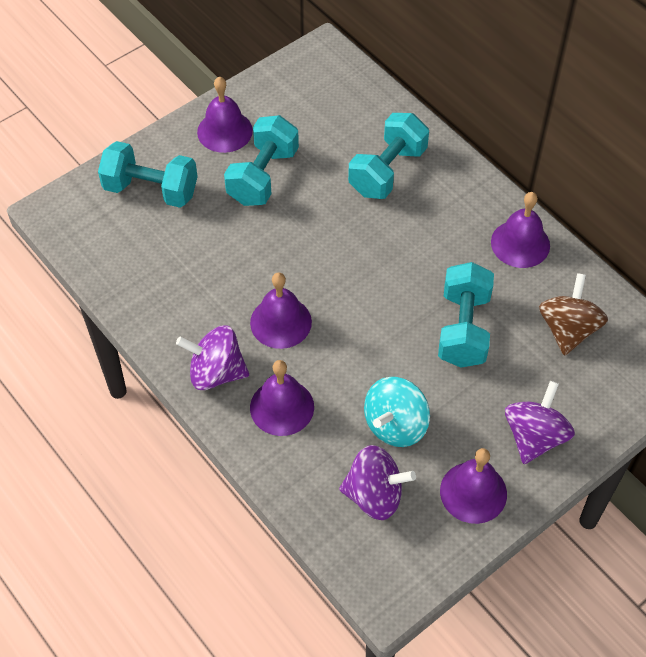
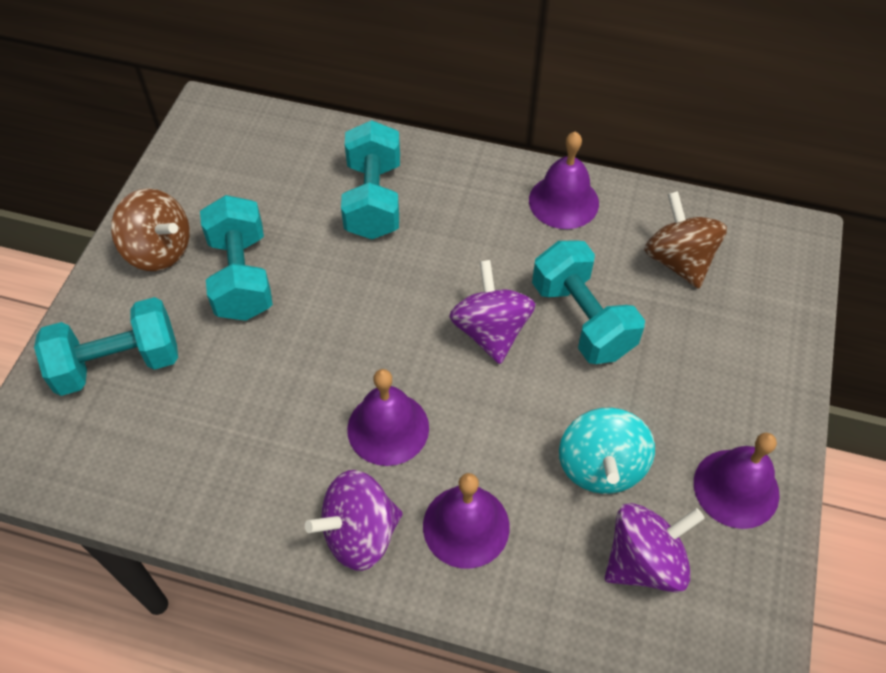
camera: 35 degrees left, 0 degrees up
purple bell [197,76,253,153] -> brown spinning top [111,188,190,271]
purple spinning top [505,381,575,464] -> purple spinning top moved to [449,260,535,364]

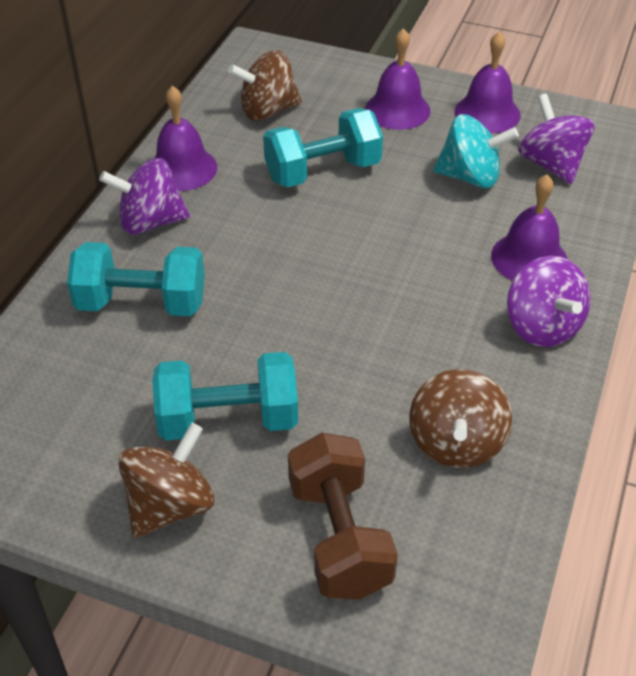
camera: 85 degrees left, 10 degrees down
turquoise dumbbell [34,297,178,396] -> brown dumbbell [288,433,398,600]
purple bell [347,369,429,466] -> purple bell moved to [365,28,431,130]
purple spinning top [449,260,535,364] -> purple spinning top moved to [99,158,190,235]
none -> brown spinning top [410,369,512,468]

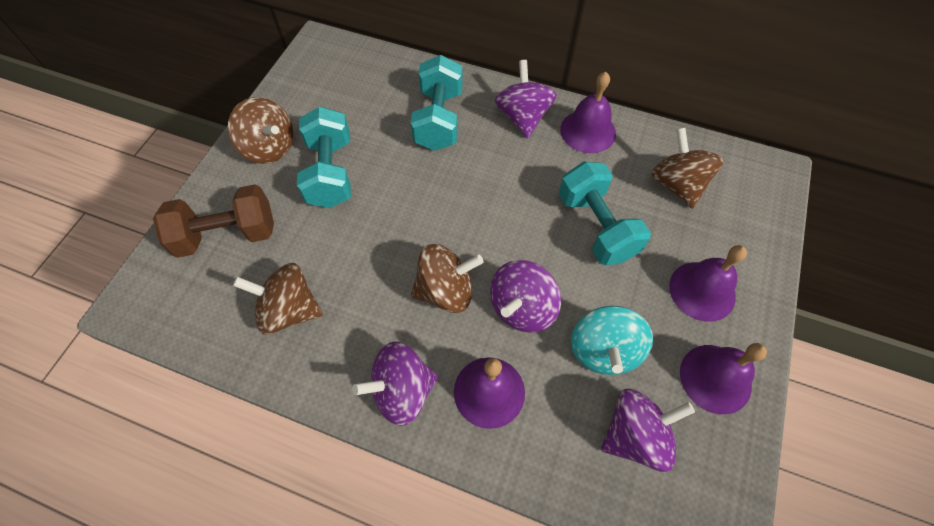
camera: 90 degrees right, 15 degrees up
none -> brown spinning top [411,244,484,313]
none -> purple spinning top [490,260,561,333]

